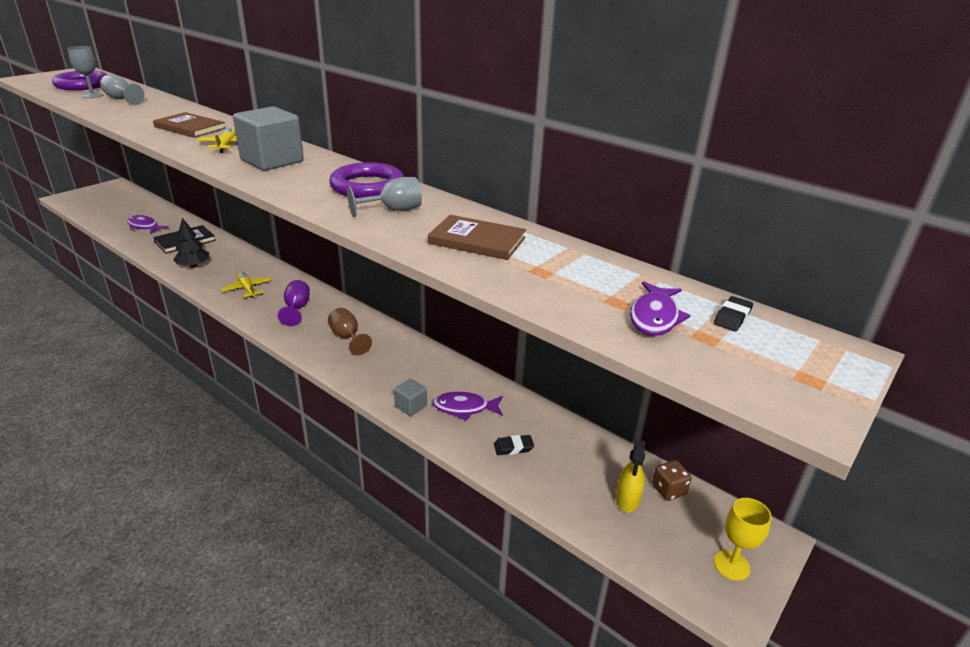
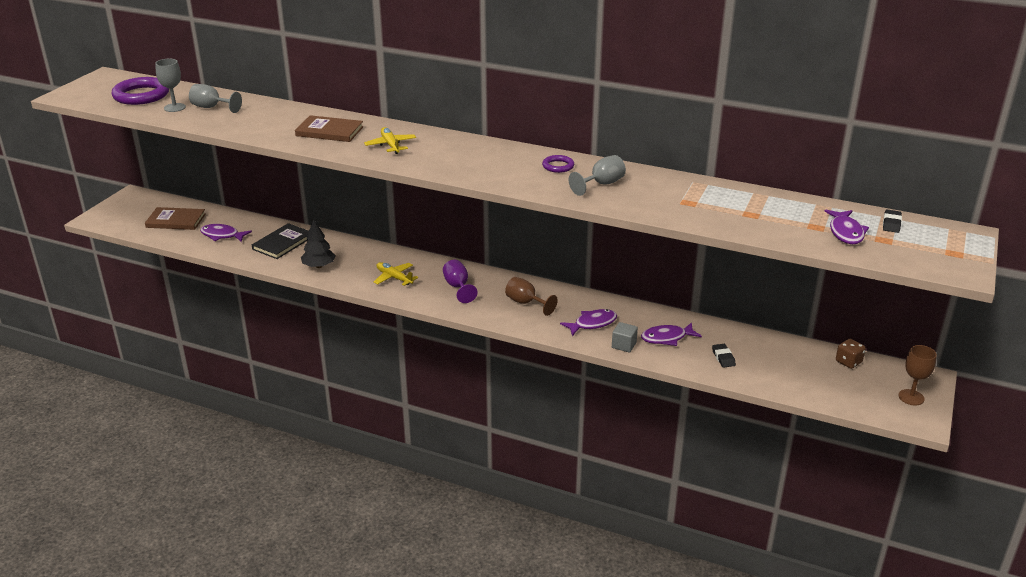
camera: 15 degrees left, 0 degrees up
grey cube [233,106,304,171] -> none
purple ring [329,162,404,198] -> purple ring [542,155,574,173], size x0.51
brown book [428,215,526,260] -> brown book moved to [145,207,206,230]
black eraser [494,435,534,455] -> black eraser turned 75 degrees counterclockwise [712,344,736,368]
yellow spray bottle [616,440,645,513] -> none
yellow goblet [714,498,772,581] -> brown goblet [898,345,937,405]
none -> purple fish [560,309,617,336]

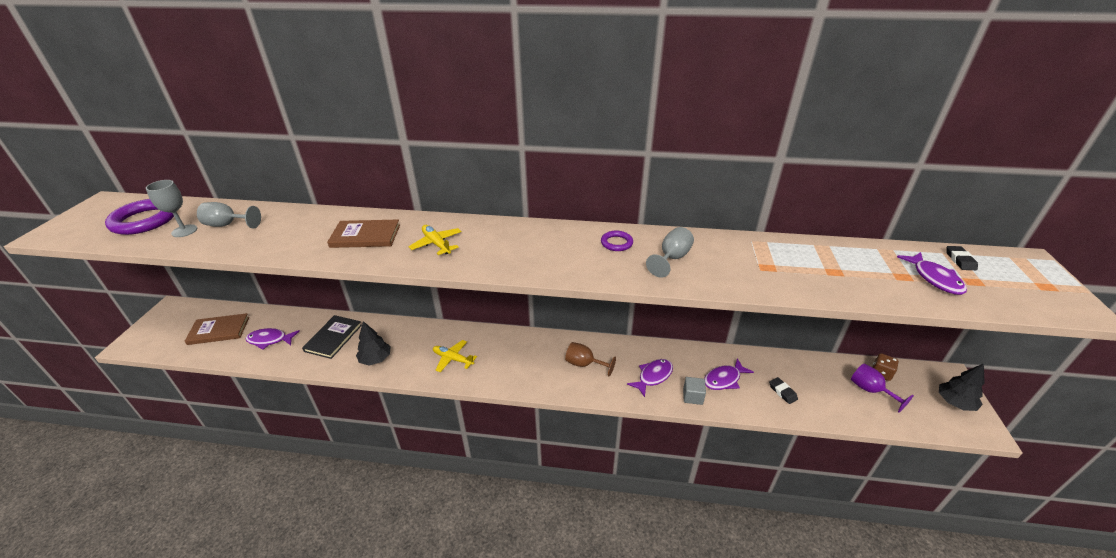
camera: 15 degrees left, 5 degrees up
purple goblet [443,260,478,303] -> purple goblet moved to [851,363,914,412]
brown goblet [898,345,937,405] -> black tree [939,364,985,411]

